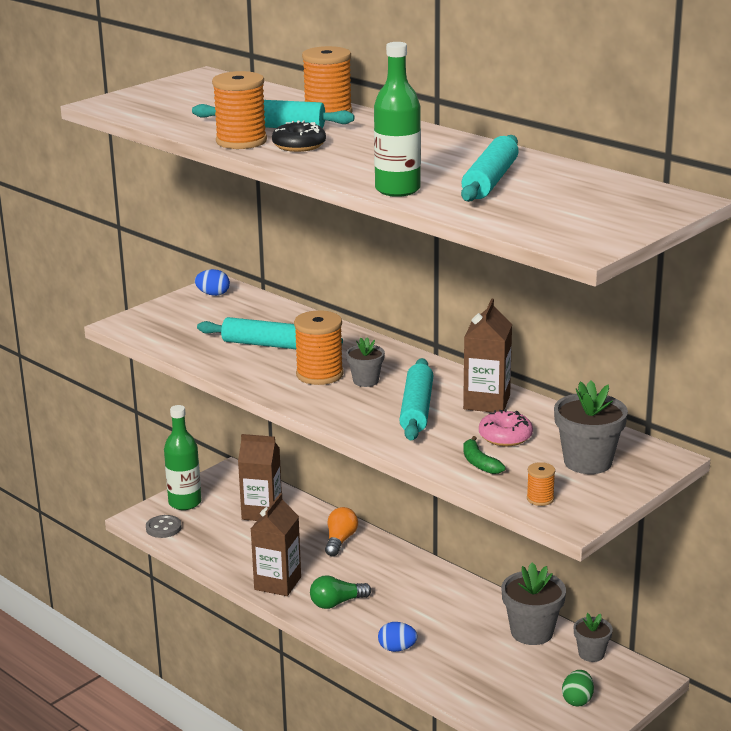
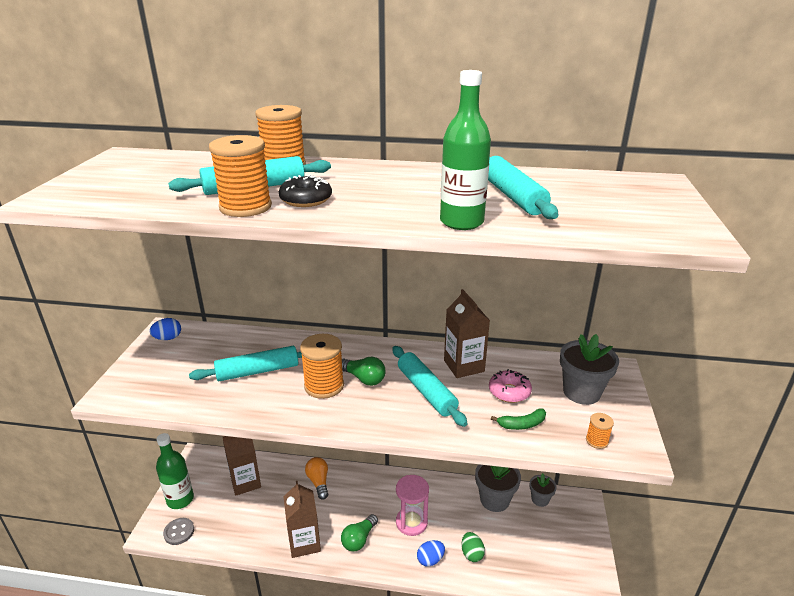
camera: 35 degrees left, 5 degrees up
grey flower pot [346,337,385,387] -> green light bulb [342,357,386,386]
green banana [463,436,506,474] -> green banana turned 45 degrees counterclockwise [491,408,546,430]
green egg [562,670,594,707] -> green egg moved to [462,532,485,562]
none -> pink hourglass [396,475,429,536]

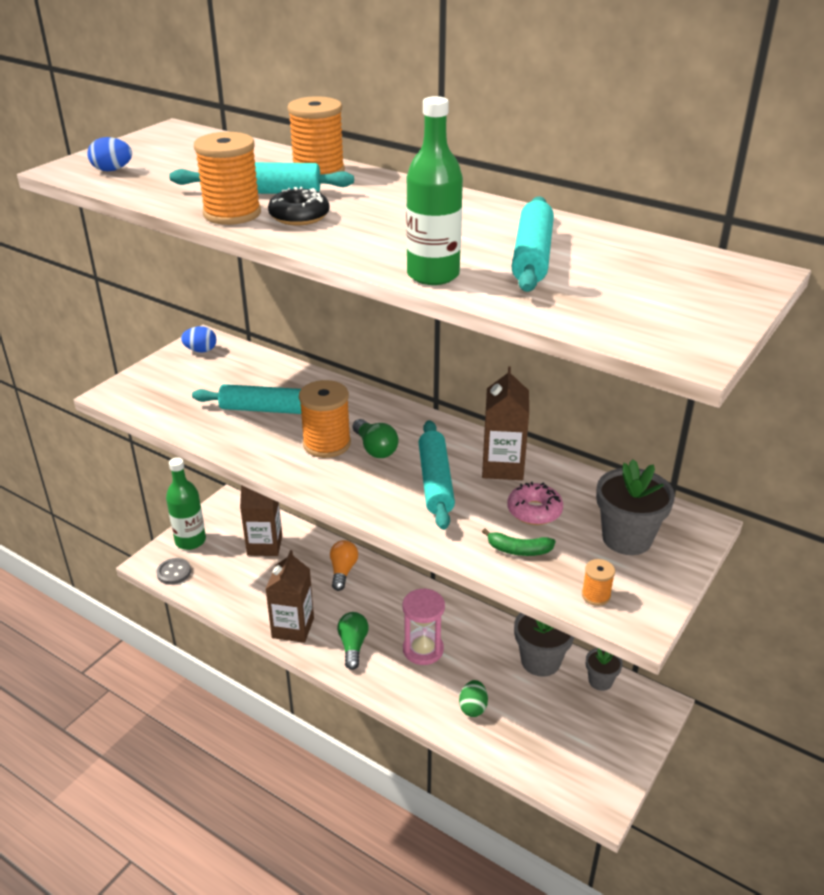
camera: 25 degrees right, 5 degrees up
green light bulb [341,514,378,552] -> green light bulb turned 120 degrees clockwise [337,612,369,670]
blue egg [417,540,445,566] -> blue egg moved to [87,137,132,171]

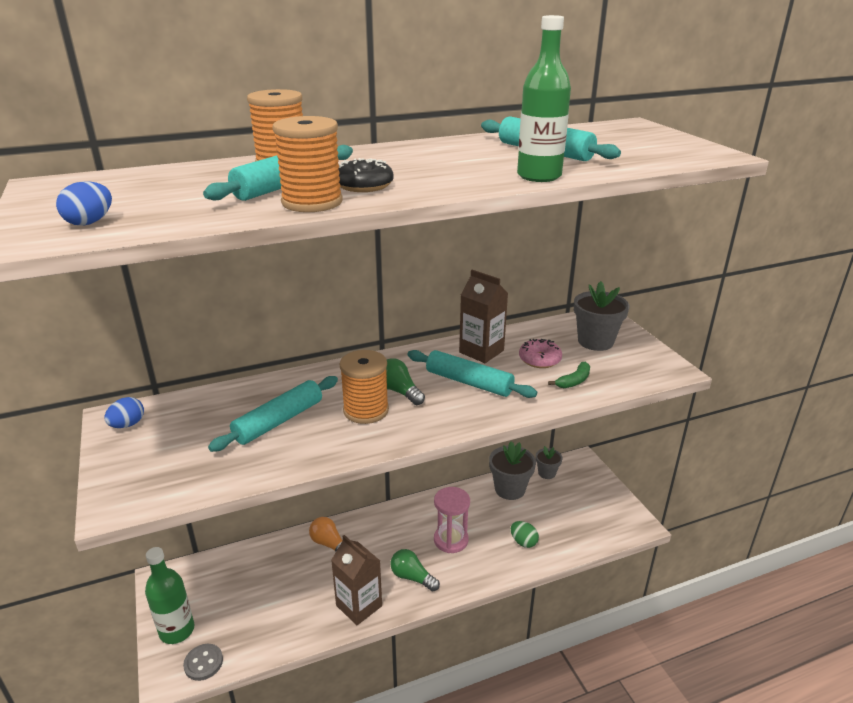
camera: 55 degrees left, 5 degrees down
brown carton [240,485,282,556] -> none
green light bulb [353,419,399,458] -> green light bulb turned 135 degrees counterclockwise [386,358,425,405]
orange spool [582,559,615,606] -> none

